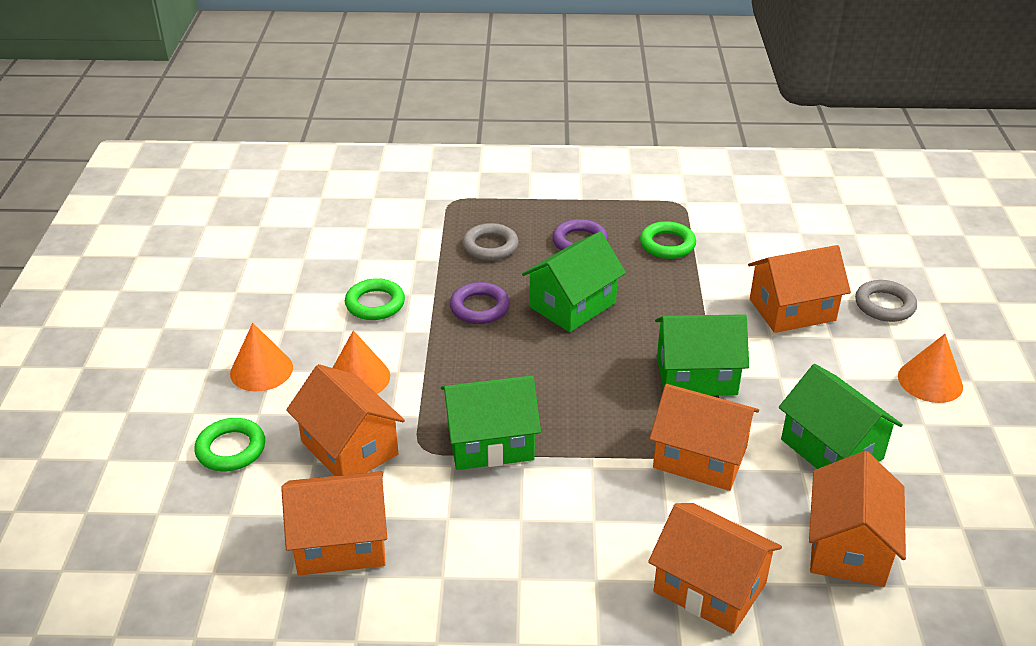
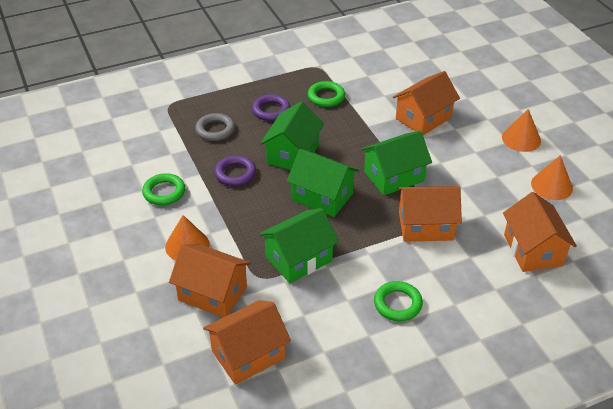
camera: 25 degrees left, 5 degrees up
green ring [194,418,265,471] -> green ring moved to [374,281,423,321]
orange cone [230,323,293,392] -> orange cone moved to [531,155,573,200]
orange house [648,503,782,634] -> none
green house [779,364,903,469] -> green house moved to [287,149,359,217]
grey ring [855,280,917,322] -> none

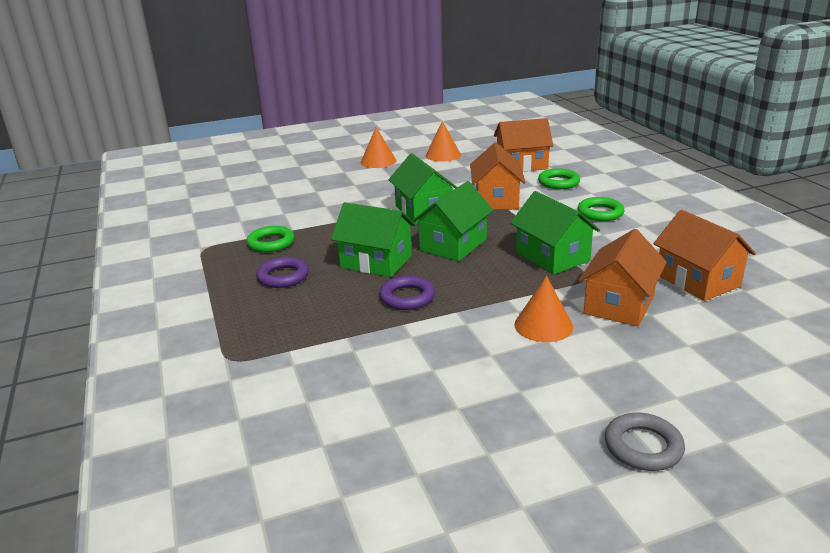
camera: 85 degrees left, 15 degrees down
green ring [142,173,185,205] -> green ring moved to [538,168,580,189]
grey ring [195,113,235,141] -> grey ring moved to [605,413,685,471]
orange house [393,71,460,135] -> none

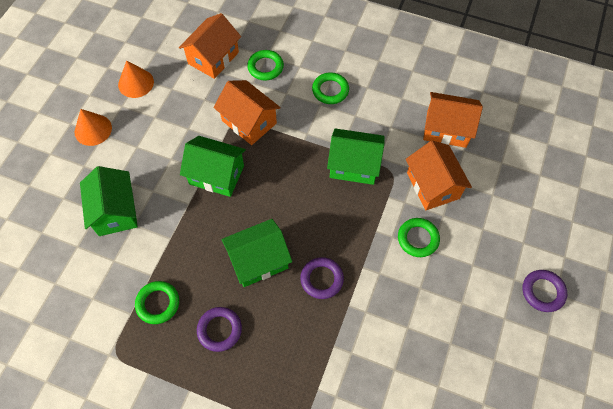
camera: 50 degrees left, 35 degrees up
green house [412,181,493,261] -> green house moved to [80,166,138,236]
orange cone [514,276,573,342] -> green ring [398,218,440,257]
grey ring [605,413,685,471] -> purple ring [522,270,567,312]

